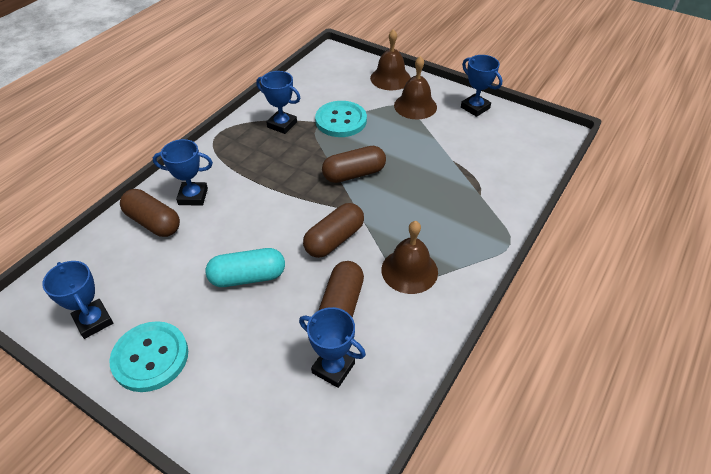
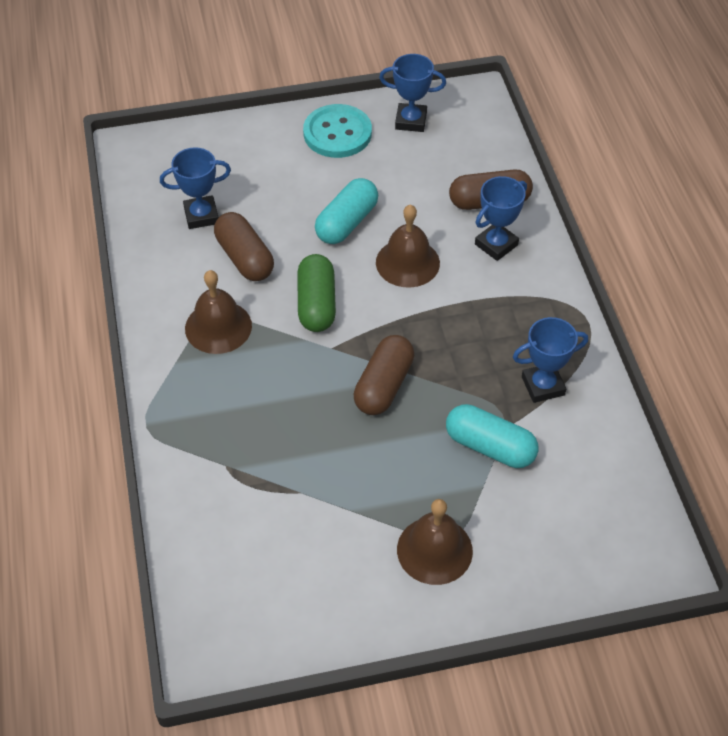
camera: 135 degrees right, 5 degrees up
brown capsule [303,203,364,258] -> green capsule [297,254,336,332]
turquoise button [315,101,367,137] -> turquoise capsule [446,404,539,468]
brown bell [370,29,411,90] -> brown bell moved to [376,204,440,288]
blue trophy [461,55,502,117] -> none

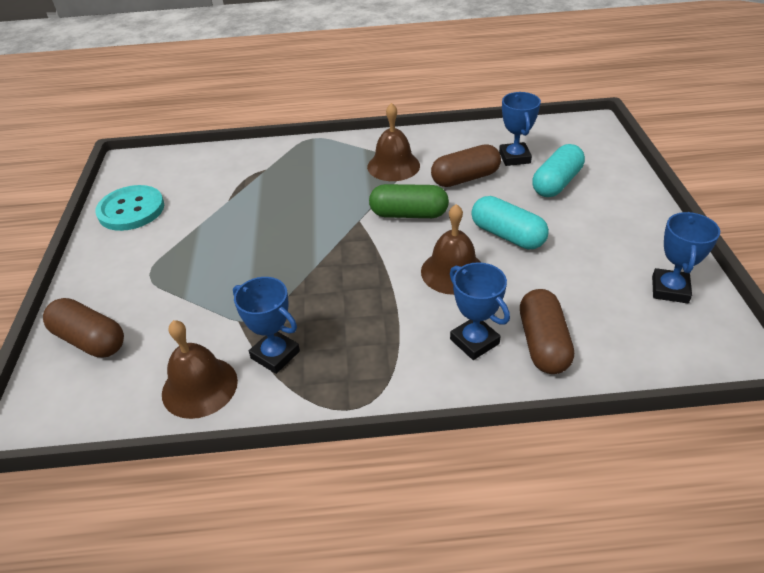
camera: 100 degrees right, 10 degrees down
turquoise button [303,104,372,158] -> turquoise button moved to [95,185,164,231]
brown capsule [354,335,414,415] -> brown capsule moved to [43,298,124,358]
brown bell [397,499,473,585] -> brown bell moved to [162,320,238,419]
turquoise capsule [446,404,539,468] -> turquoise capsule moved to [533,144,585,197]
blue trophy [513,317,588,403] -> blue trophy turned 45 degrees counterclockwise [233,277,300,374]

